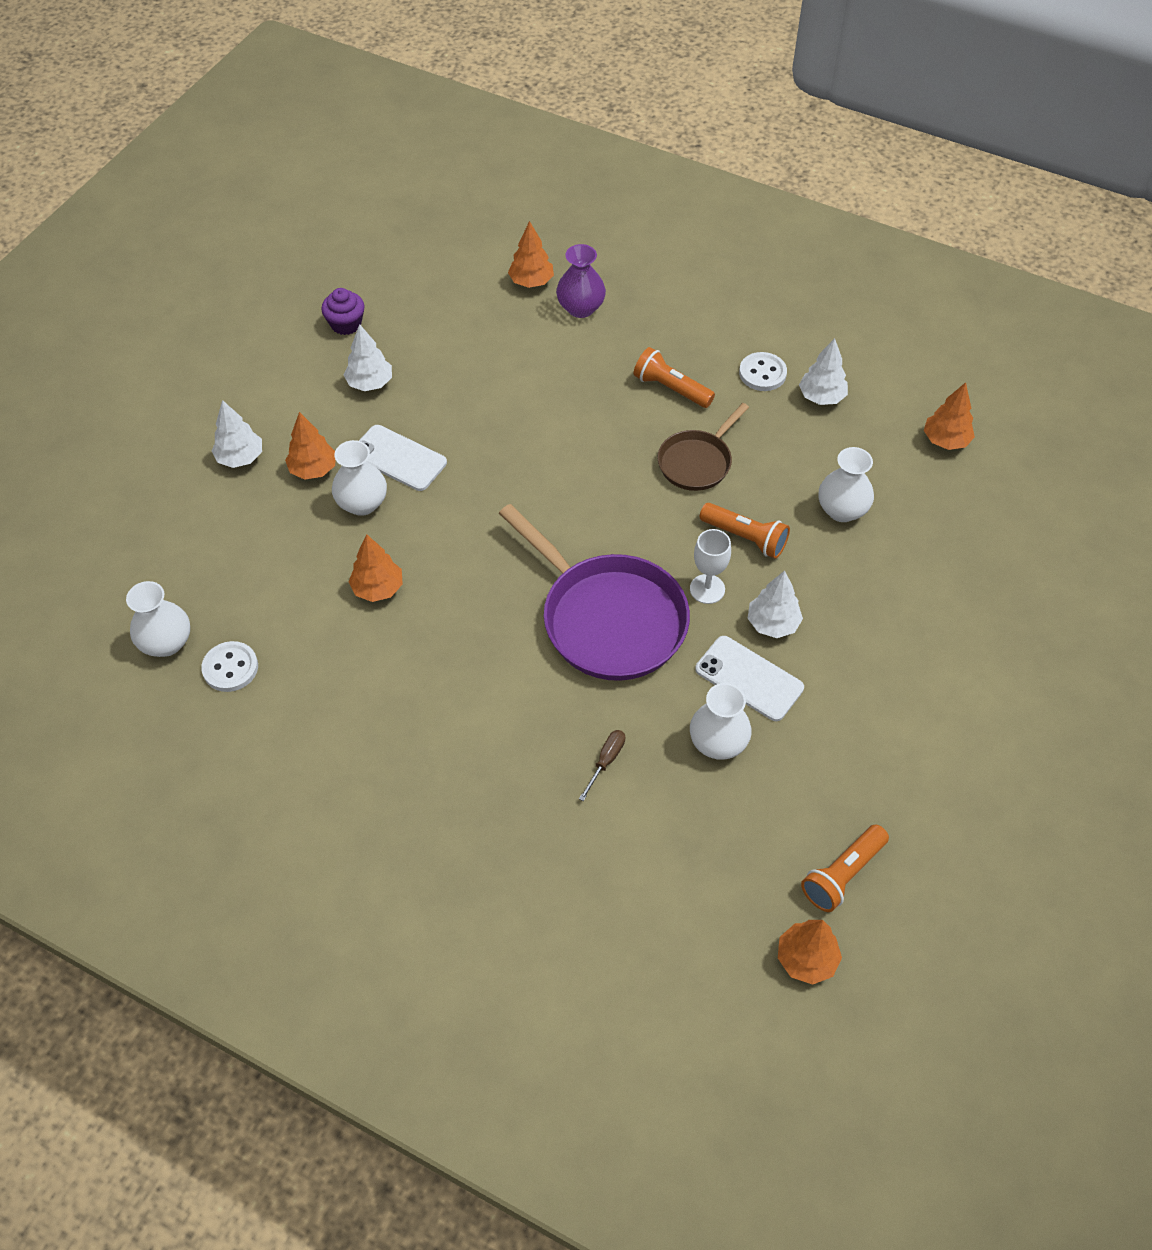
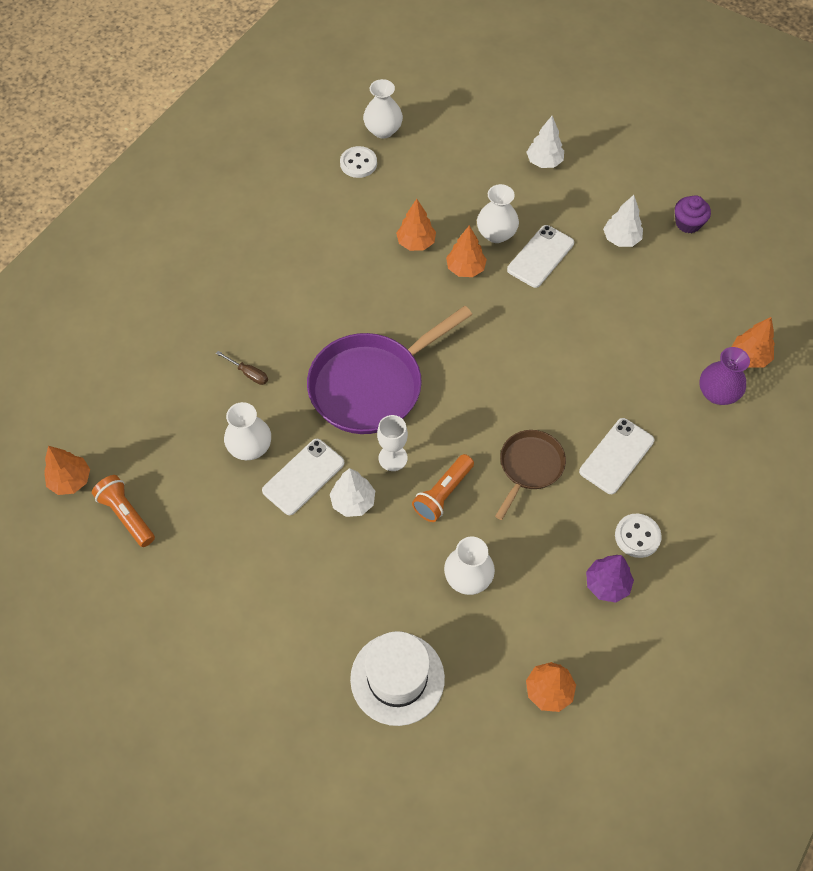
camera: 95 degrees right, 5 degrees up
orange tree [285,412,336,480] -> orange tree moved to [446,225,487,277]
orange flashlight [633,347,715,408] -> white phone [579,418,654,494]
brown pan [657,403,749,491] -> brown pan turned 75 degrees clockwise [495,430,566,520]
white tree [799,338,848,405] -> purple tree [586,555,634,603]
none -> white hat [350,631,445,726]

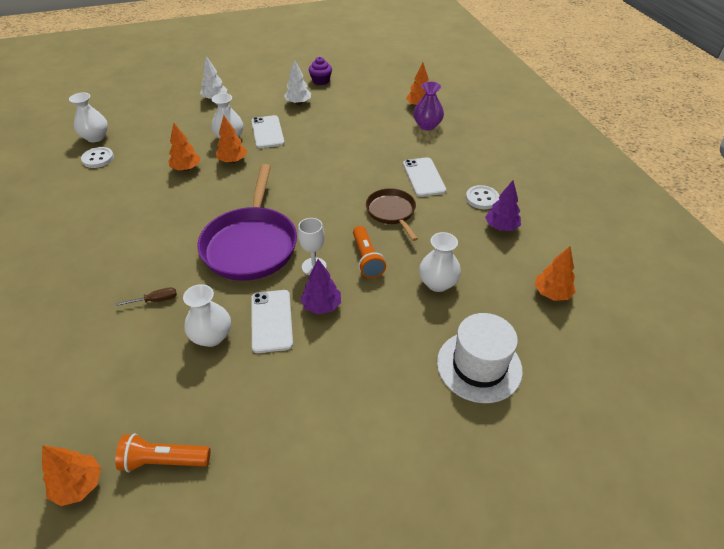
camera: 50 degrees left, 15 degrees down
white tree [330,468,375,517] -> purple tree [300,259,341,314]

